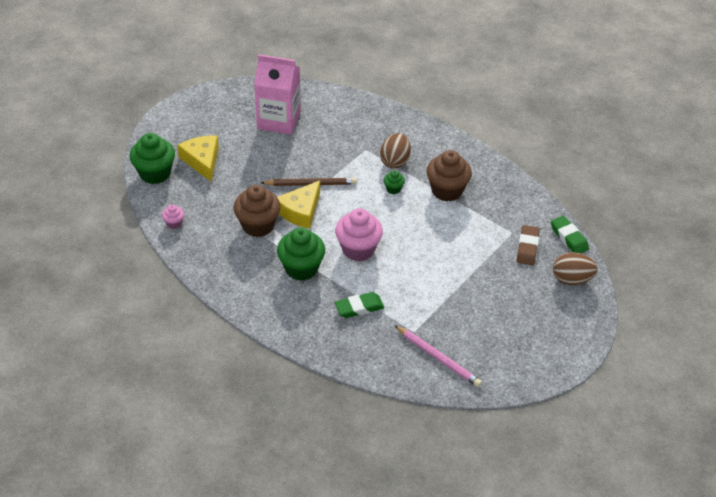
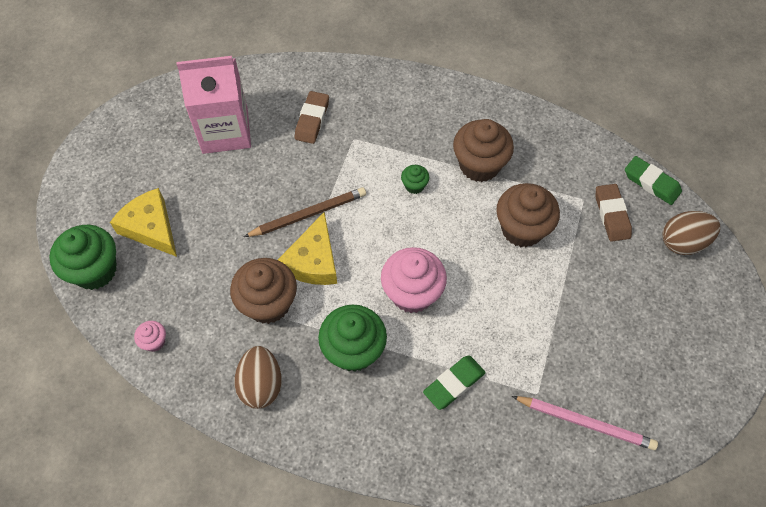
camera: 20 degrees left, 15 degrees up
brown egg [380,133,411,169] -> brown egg moved to [234,346,282,409]
none -> brown eraser [295,91,329,144]
none -> brown cupcake [496,183,560,247]

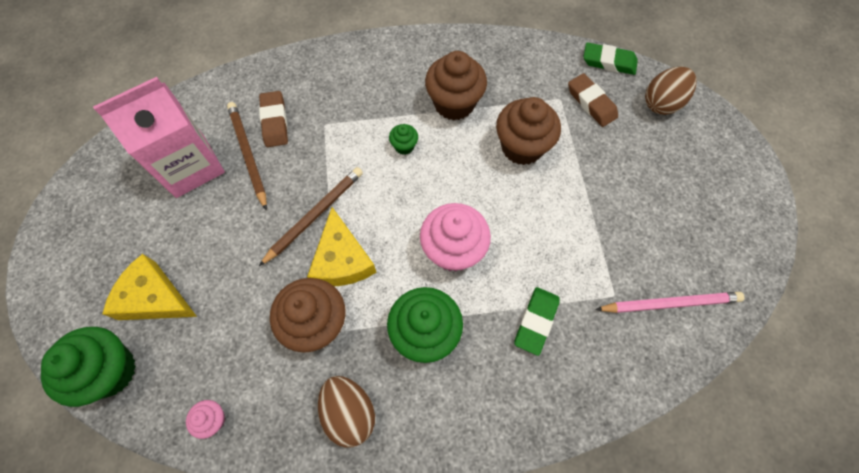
camera: 25 degrees left, 5 degrees up
none -> brown pencil [227,102,267,210]

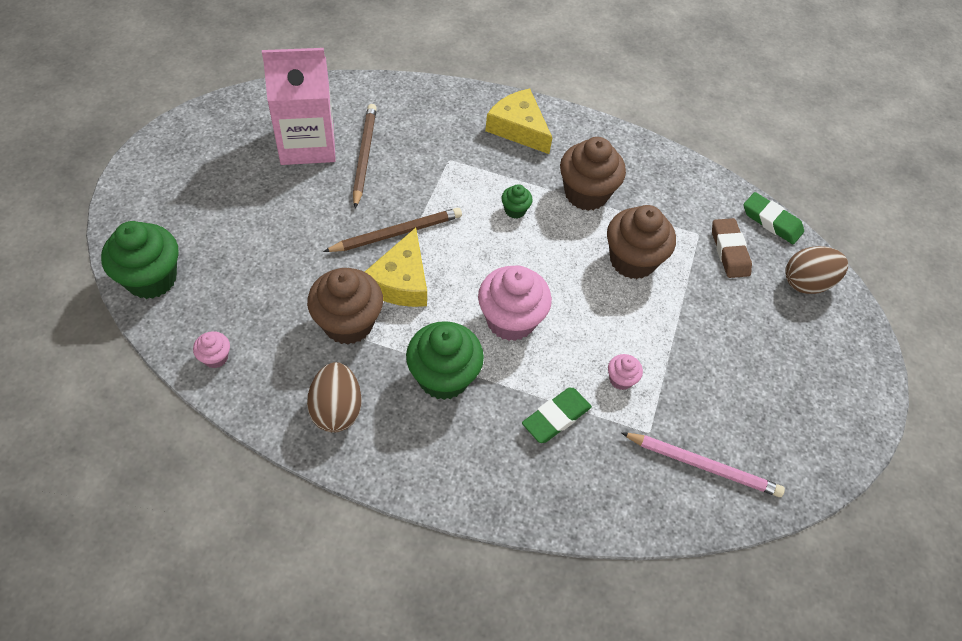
camera: 20 degrees right, 10 degrees down
yellow cheese [102,254,197,320] -> yellow cheese moved to [485,89,553,154]
brown eraser [259,91,288,147] -> none
none -> pink cupcake [608,354,643,390]

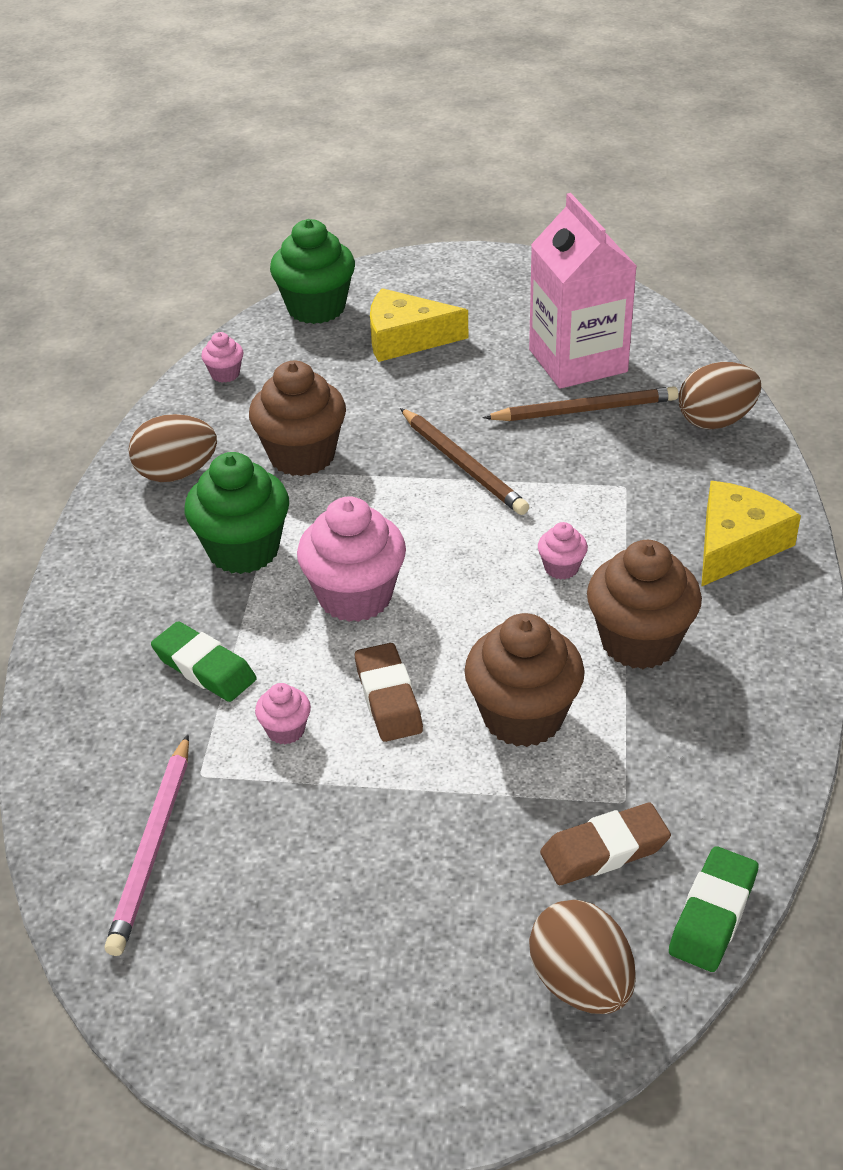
camera: 85 degrees right, 15 degrees down
yellow cheese [365,228,427,307] -> yellow cheese moved to [370,288,468,362]
green cupcake [501,184,533,219] -> pink cupcake [538,522,588,580]
none -> brown eraser [355,643,423,742]
none -> brown egg [679,362,761,430]

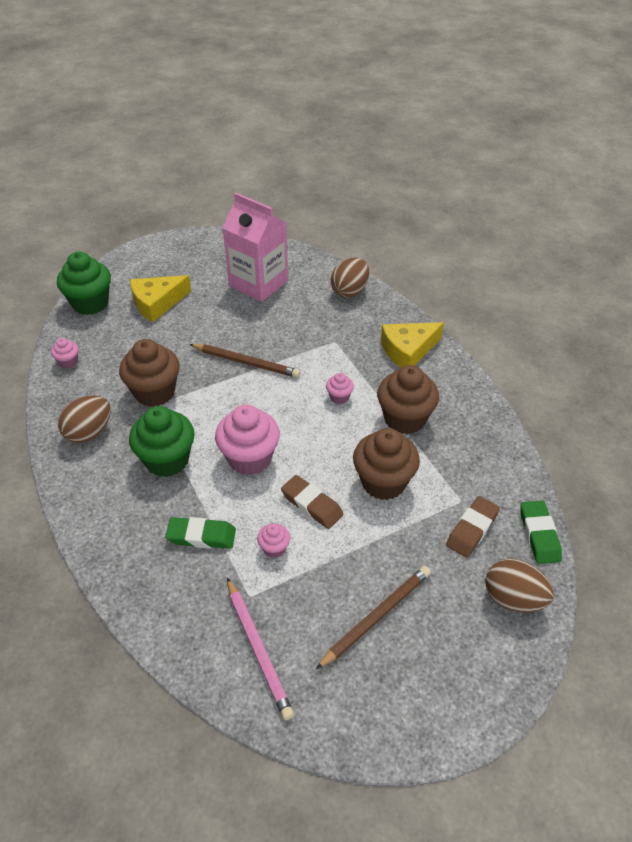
camera: 35 degrees left, 5 degrees up
brown pencil [483,386,679,421] -> brown pencil moved to [316,566,431,669]
yellow cheese [701,481,801,587] -> yellow cheese turned 120 degrees counterclockwise [381,322,444,368]

